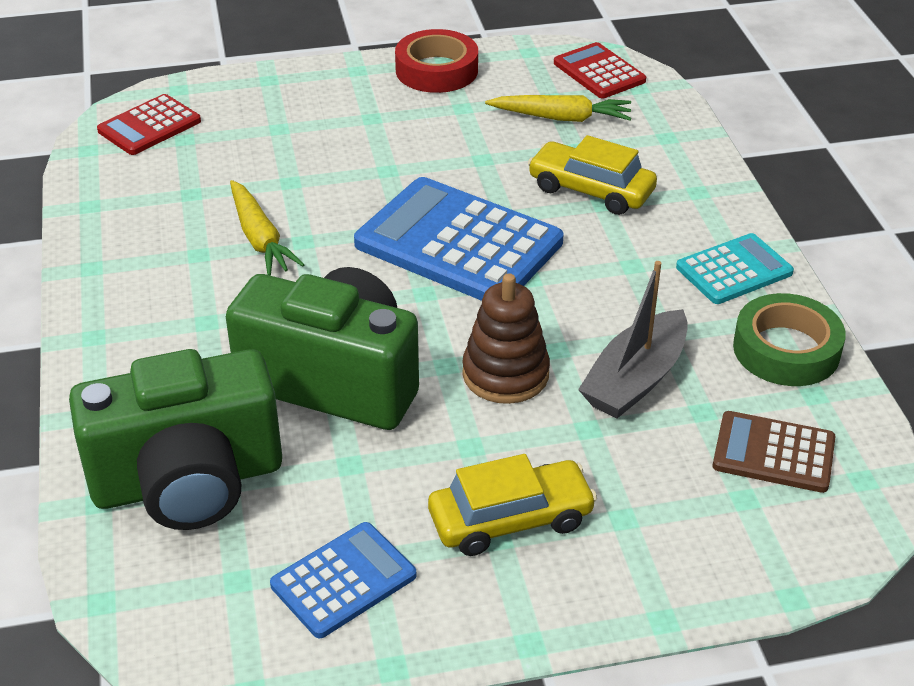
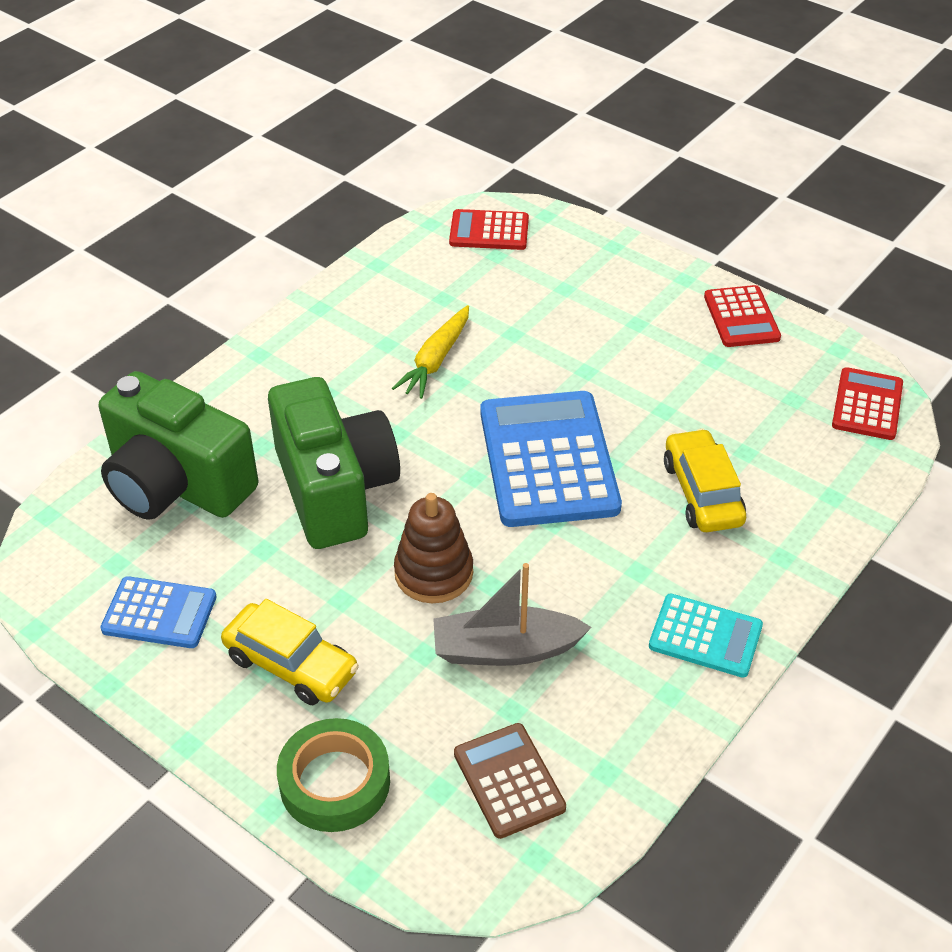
camera: 50 degrees right, 5 degrees up
red tape [395,29,478,93] -> red calculator [704,285,781,347]
yellow carrot [485,95,631,122] -> none
green tape [733,293,846,386] -> green tape moved to [277,718,390,832]

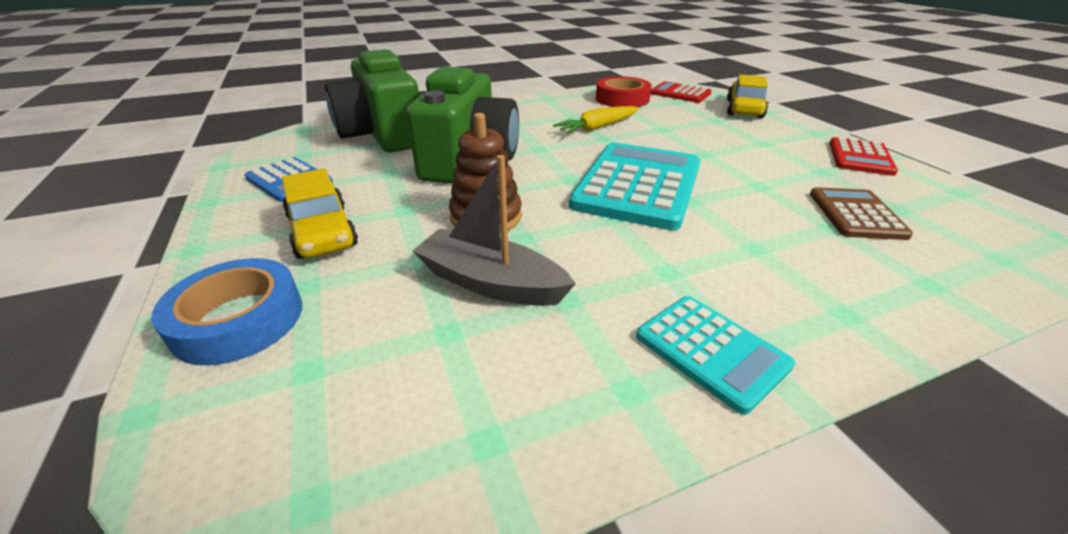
camera: 30 degrees right, 10 degrees down
green tape [277,718,390,832] -> blue tape [151,258,302,365]
brown calculator [454,723,566,839] -> brown calculator moved to [810,187,913,240]
blue calculator [480,391,622,527] -> turquoise calculator [569,142,700,230]
yellow car [664,429,746,532] -> yellow car moved to [727,74,768,118]
red calculator [832,367,903,440] -> none
none -> red tape [596,76,652,107]

